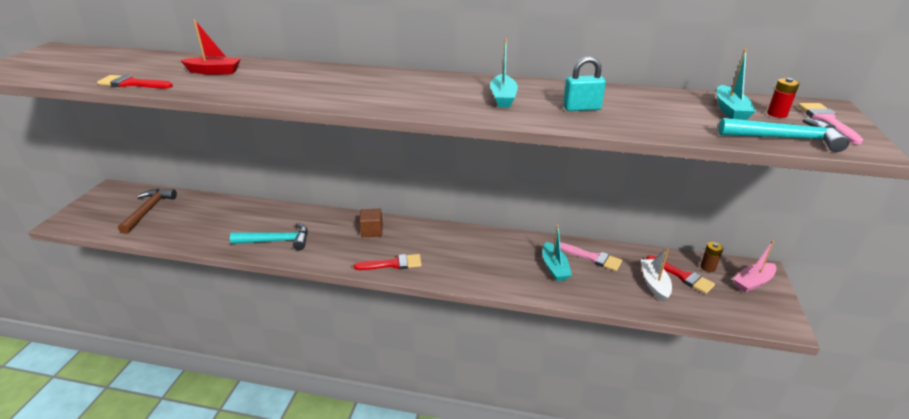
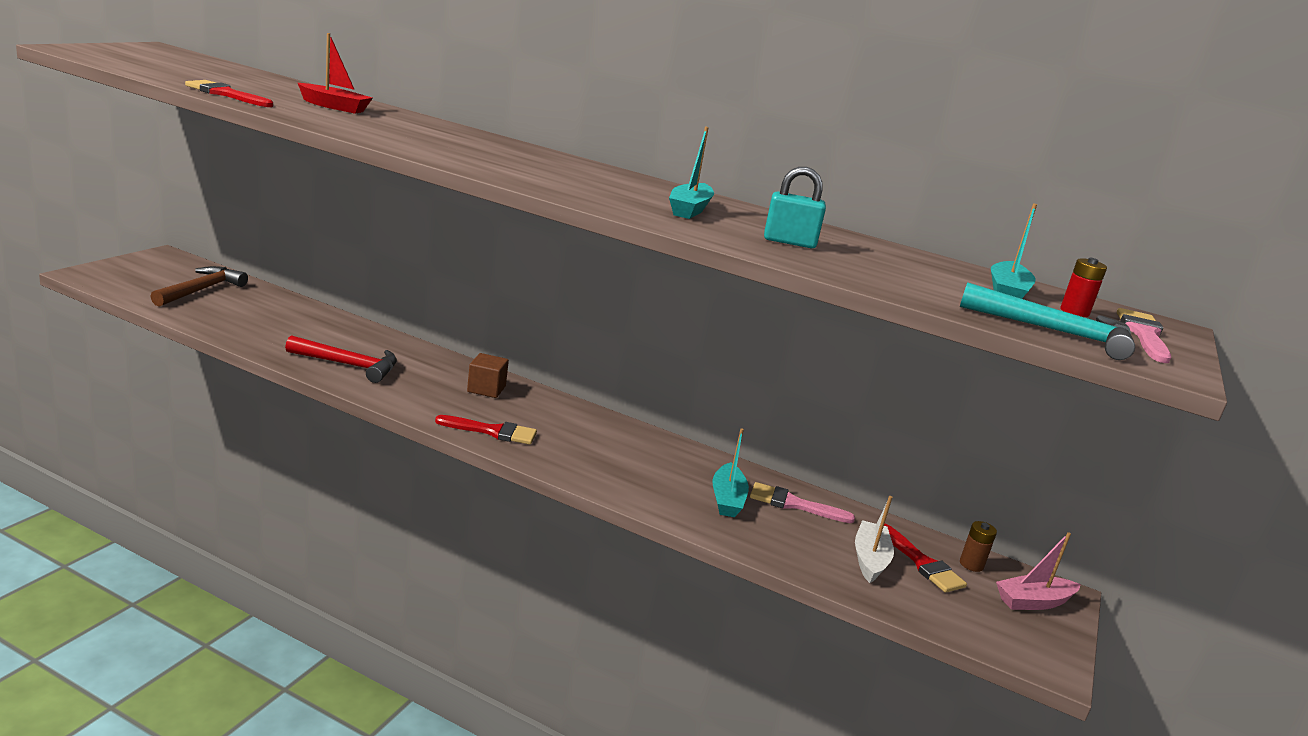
camera: 10 degrees right, 10 degrees down
turquoise hammer [230,222,308,250] -> red hammer [285,335,397,383]
pink brush [560,242,622,271] -> pink brush turned 150 degrees clockwise [750,482,855,523]

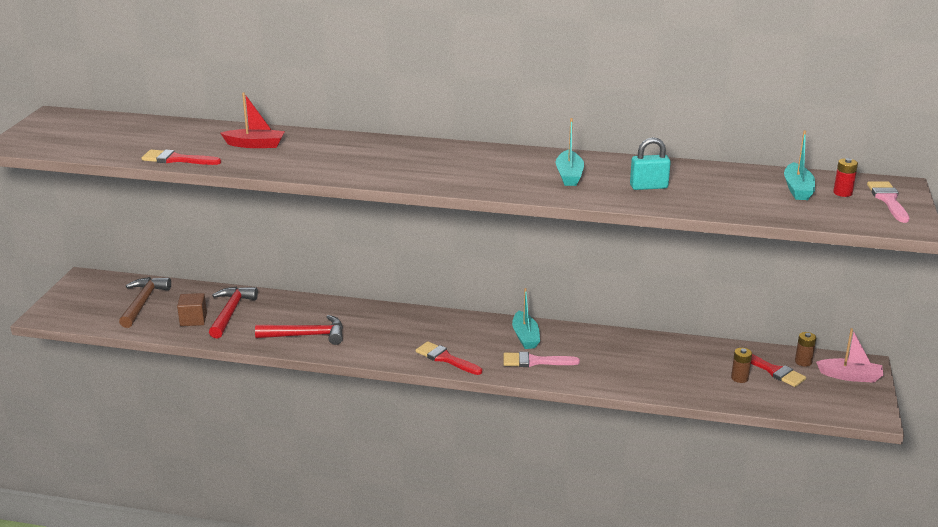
camera: 10 degrees left, 5 degrees up
red brush [435,415,537,445] -> red brush turned 135 degrees counterclockwise [416,341,482,375]
brown cube [467,353,509,398] -> brown cube moved to [177,293,207,326]
turquoise boat [712,428,749,517] -> turquoise boat moved to [512,288,540,349]
pink brush [750,482,855,523] -> pink brush moved to [504,352,580,367]
white boat [855,496,894,583] -> brown battery [731,348,752,383]
turquoise hammer [960,282,1135,360] -> none
pink boat [996,532,1081,610] -> pink boat turned 135 degrees counterclockwise [816,328,883,383]
none -> red hammer [209,287,258,338]

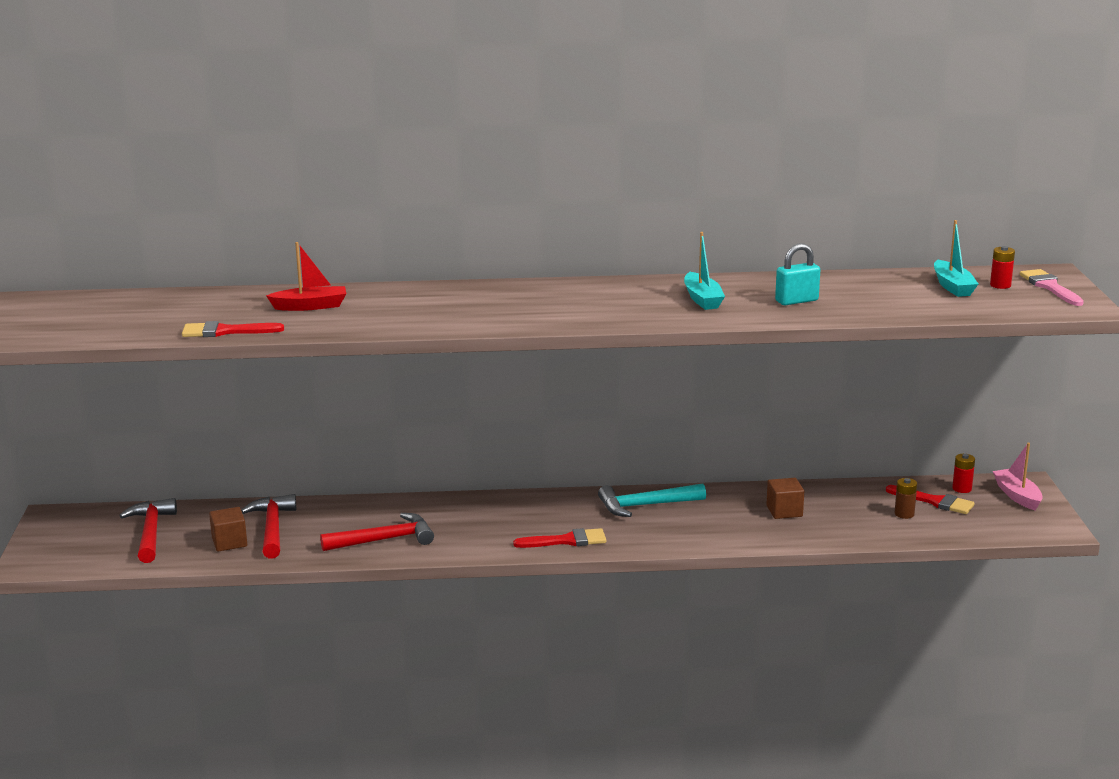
camera: 15 degrees left, 5 degrees down
brown hammer [119,277,171,328] -> red hammer [119,498,177,563]
red brush [416,341,482,375] -> red brush turned 150 degrees clockwise [513,528,606,548]
pink brush [504,352,580,367] -> none
turquoise boat [512,288,540,349] -> turquoise hammer [598,483,706,517]
brown battery [795,332,816,366] -> red battery [952,454,975,493]
pink boat [816,328,883,383] -> pink boat turned 105 degrees counterclockwise [993,443,1043,510]
none -> brown cube [766,478,804,519]

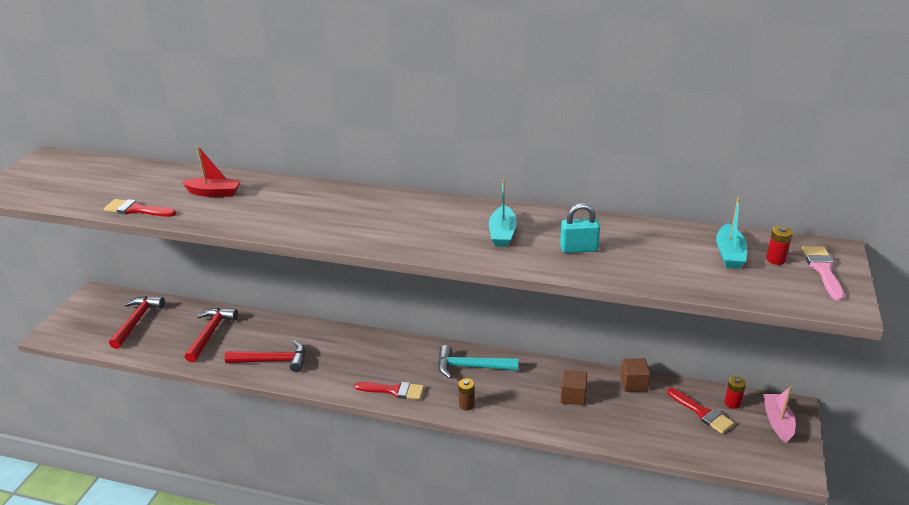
camera: 20 degrees right, 10 degrees up
brown cube [209,507,247,552] -> brown cube moved to [620,358,650,392]
brown battery [894,478,917,519] -> brown battery moved to [458,378,475,411]

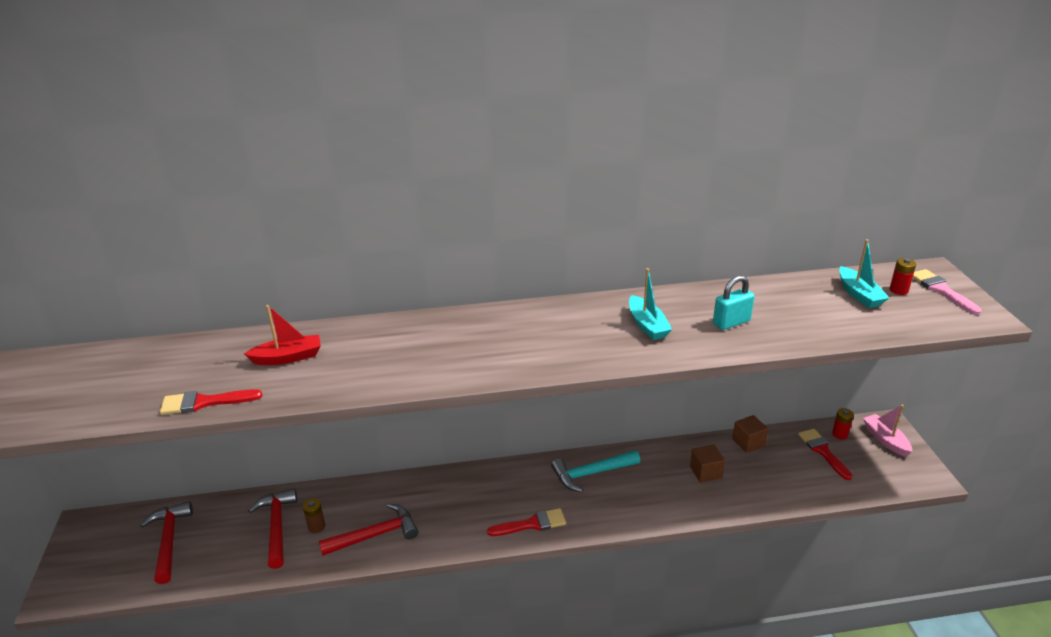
camera: 25 degrees left, 0 degrees up
brown battery [458,378,475,411] -> brown battery moved to [303,498,325,533]
red brush [667,388,734,434] -> red brush turned 135 degrees counterclockwise [798,429,853,480]

